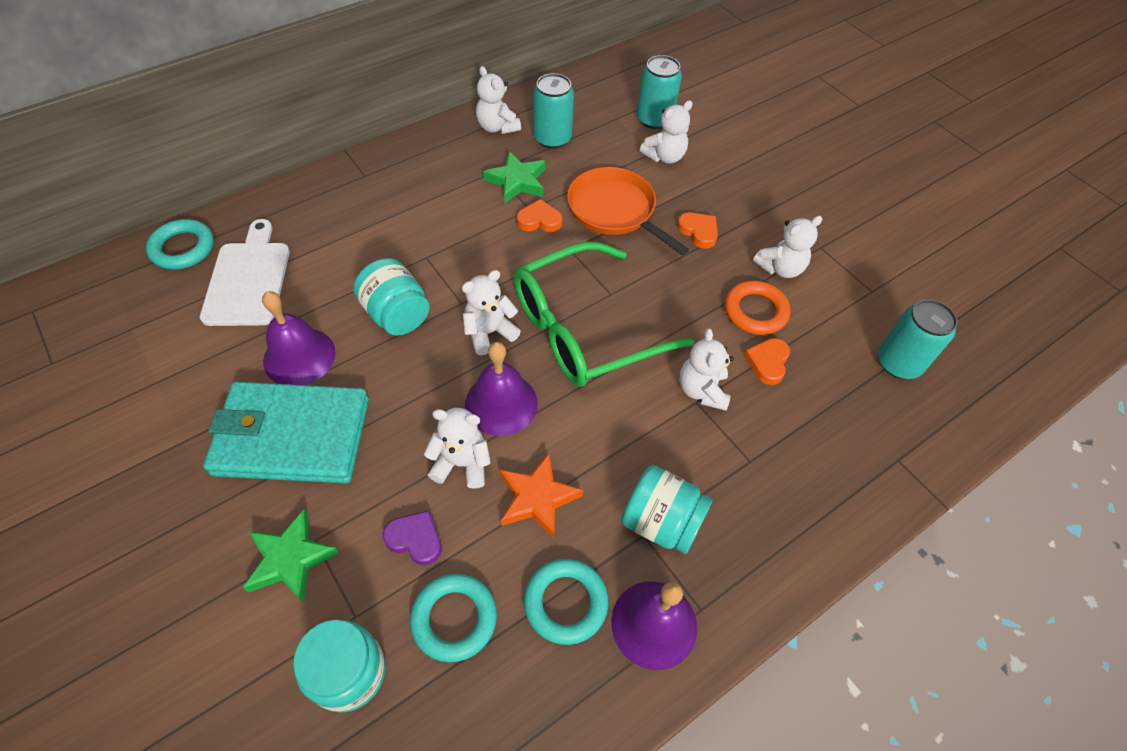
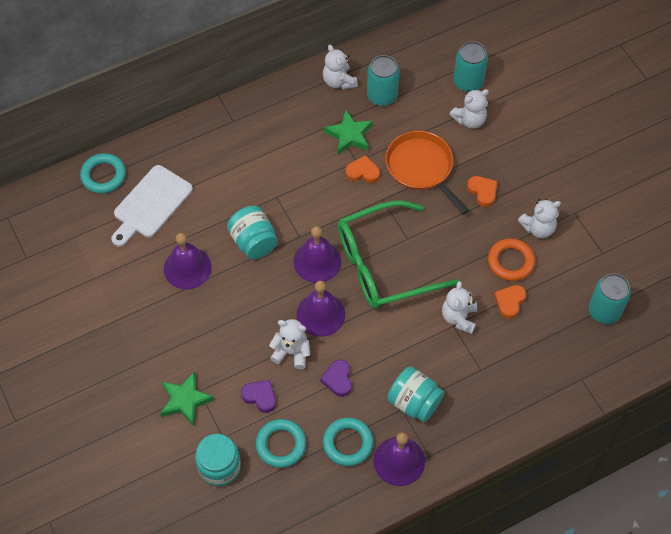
camera: 10 degrees right, 5 degrees up
white cutting board [200,219,290,326] -> white cutting board turned 150 degrees counterclockwise [111,165,193,247]
turquoise wallet [203,382,369,483] -> none
white teddy bear [462,270,521,355] -> purple bell [294,226,341,283]
orange star [500,453,583,538] -> purple heart [320,360,352,397]

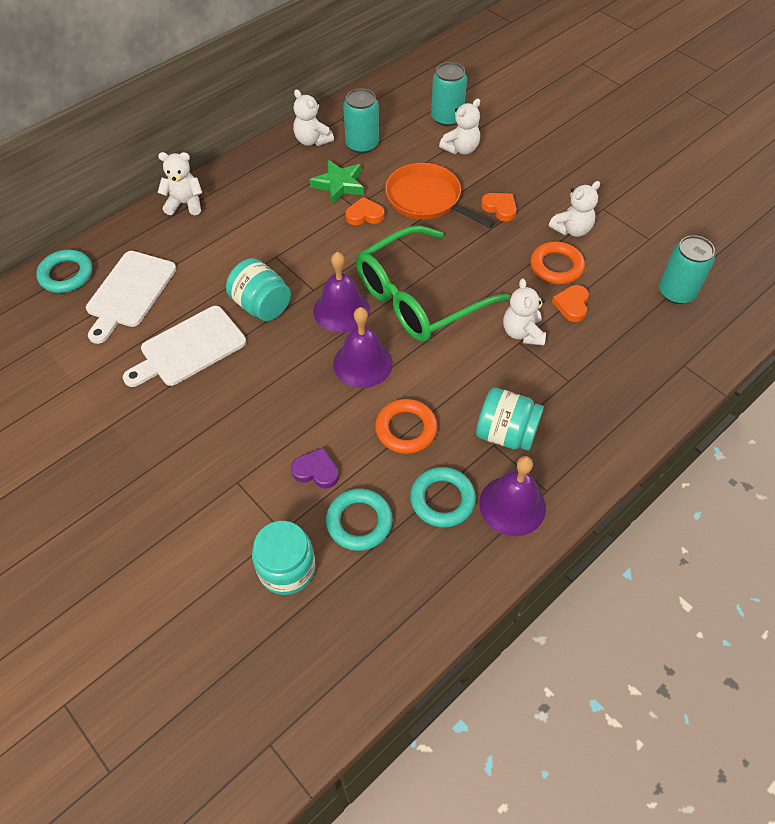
camera: 15 degrees left, 5 degrees down
green star [160,372,214,426] -> none
purple bell [164,233,212,290] -> white cutting board [123,306,246,387]
white teddy bear [269,319,310,369] -> white teddy bear moved to [157,152,202,215]
purple heart [320,360,352,397] -> orange ring [375,399,437,454]

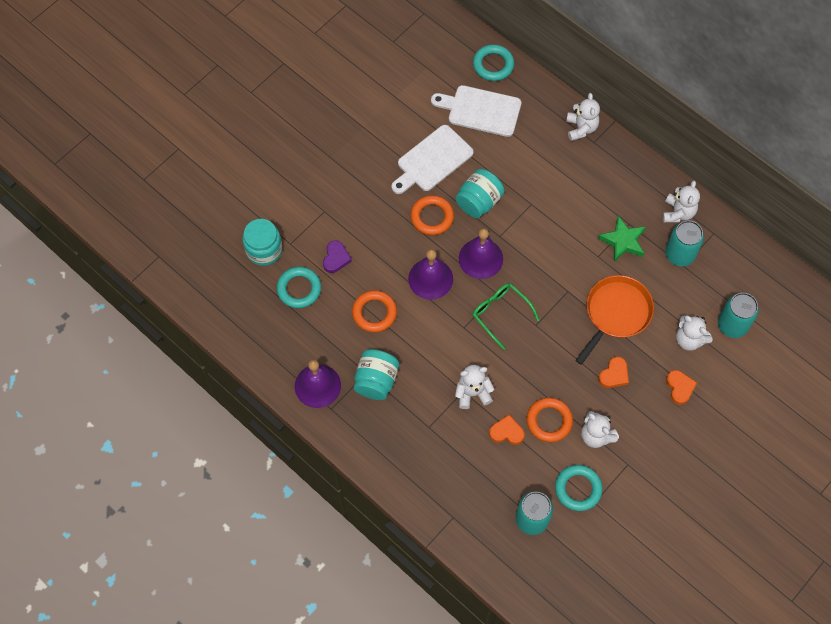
camera: 85 degrees right, 10 degrees up
white cutting board [123,306,246,387] -> white cutting board turned 90 degrees counterclockwise [391,125,474,194]
white teddy bear [293,89,334,146] -> white teddy bear turned 150 degrees clockwise [663,180,700,223]
orange heart [346,197,384,225] -> orange heart moved to [666,370,697,405]
green glasses [356,225,510,342] -> green glasses [473,283,539,350], size x0.53
turquoise ring [410,467,476,528] -> turquoise ring moved to [555,465,603,511]
none -> orange ring [410,195,454,235]

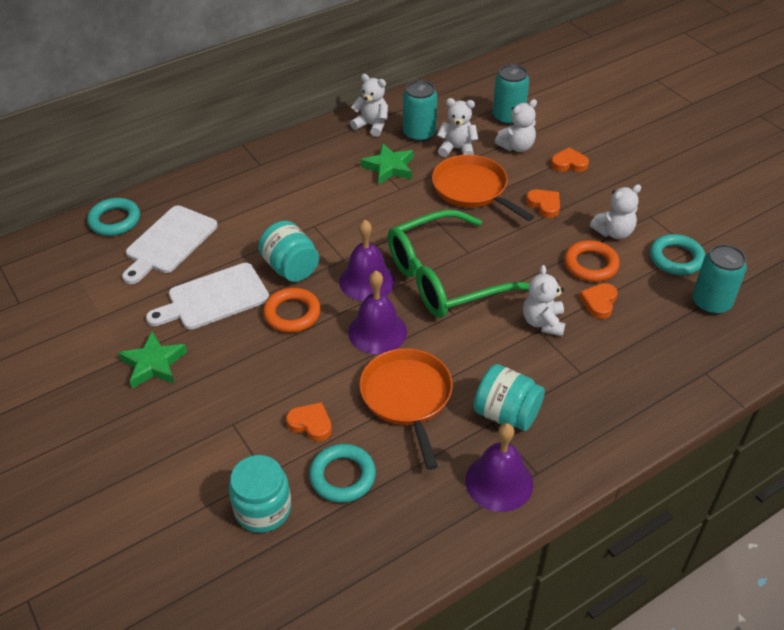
camera: 75 degrees left, 20 degrees down
purple heart [323,241,352,273] -> orange heart [286,402,332,441]
orange ring [352,290,397,332] -> orange pan [359,348,453,470]
white cutting board [391,125,474,194] -> white cutting board turned 90 degrees clockwise [146,263,269,330]
green glasses [473,283,539,350] -> green glasses [388,210,530,318], size x1.88
white teddy bear [566,93,600,141] -> white teddy bear moved to [437,98,478,157]
none -> green star [118,331,187,389]

